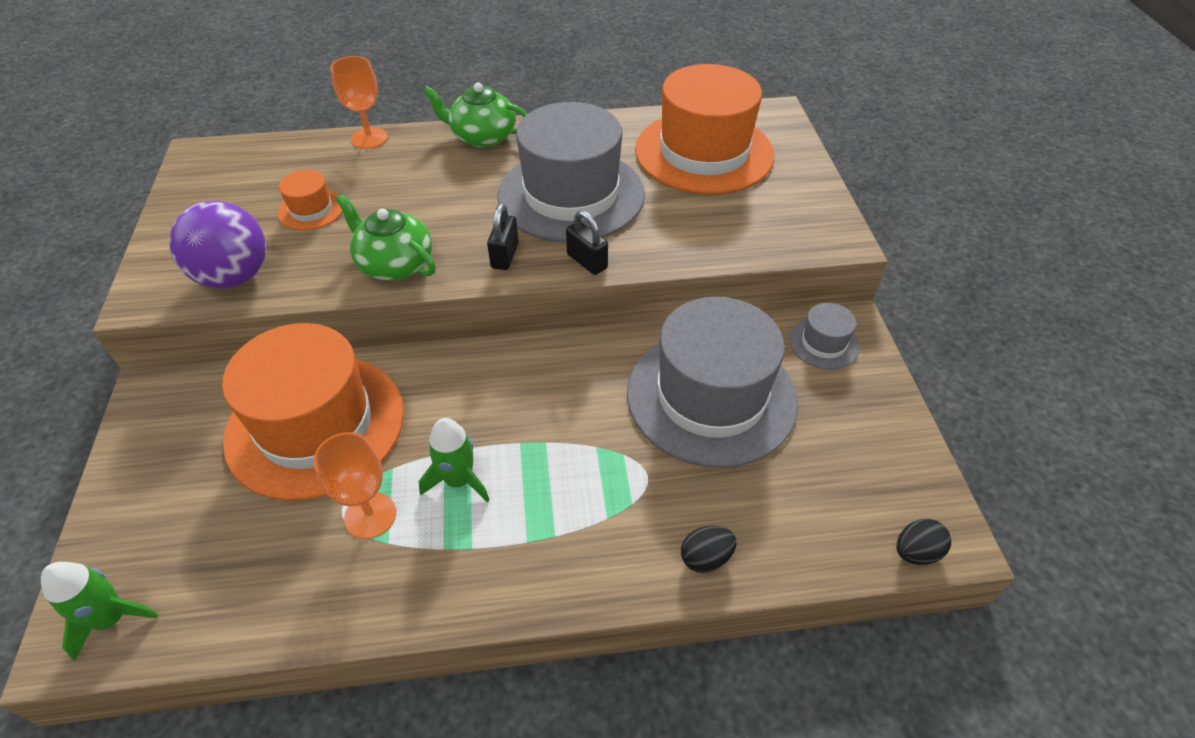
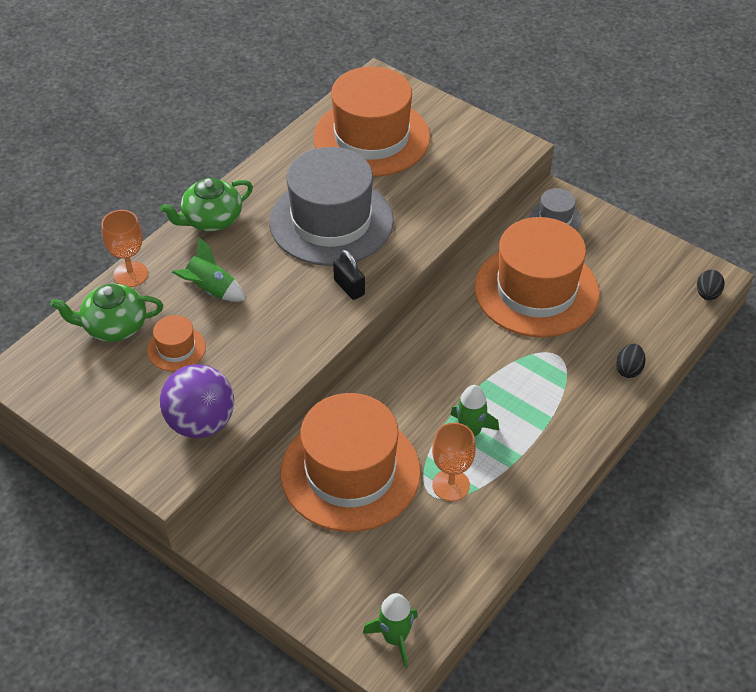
camera: 45 degrees left, 0 degrees up
green teapot [335,194,436,281] -> green teapot moved to [50,284,163,342]
black padlock [566,210,608,275] -> none
grey hat [627,297,798,468] -> orange hat [474,217,599,337]
none -> green rocket [172,237,246,302]

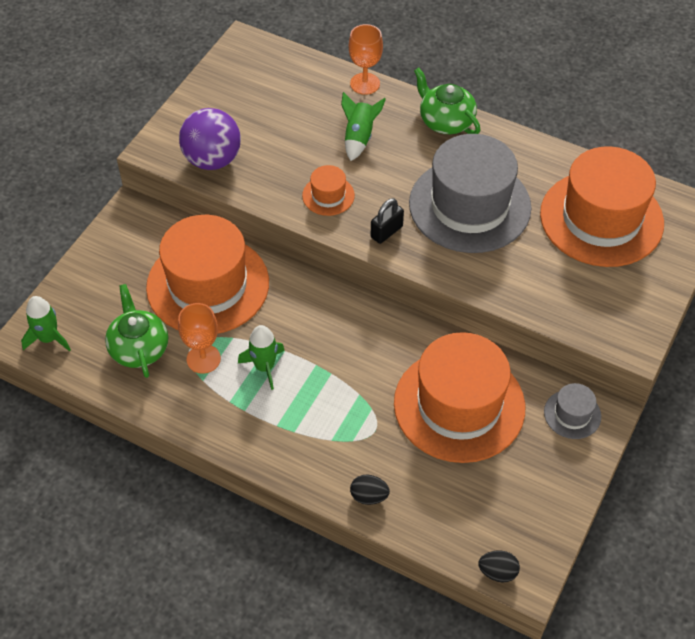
camera: 80 degrees right, 5 degrees up
green teapot [50,284,163,342] -> green teapot moved to [105,284,168,378]
orange hat [147,315,206,371] -> orange hat moved to [302,165,355,216]

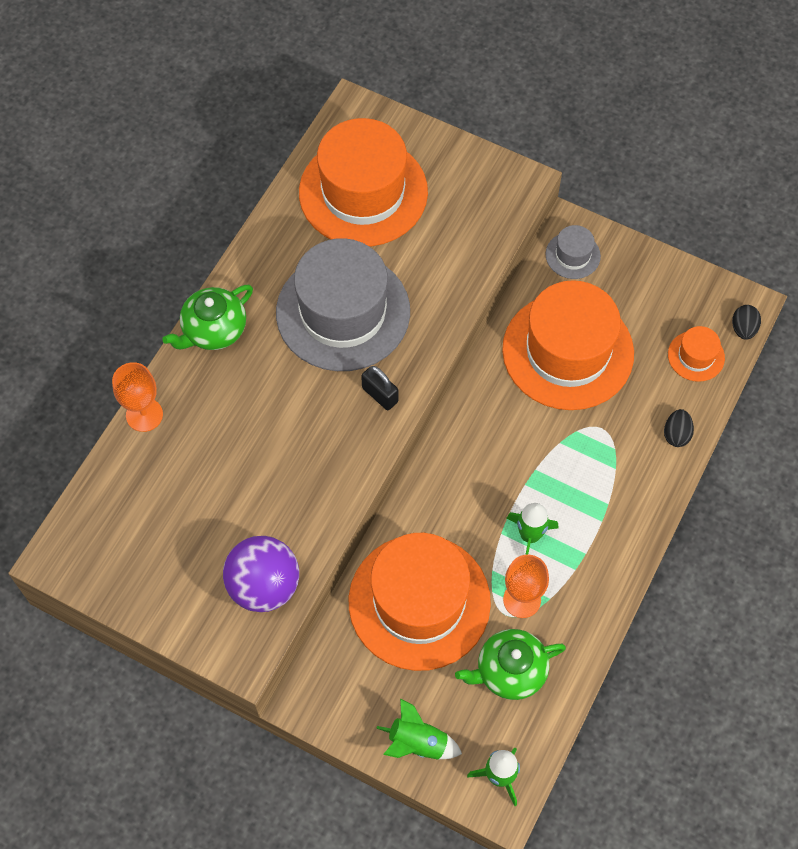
camera: 90 degrees left, 10 degrees up
orange hat [302,165,355,216] -> orange hat moved to [668,326,725,382]
green rocket [341,92,386,161] -> green rocket moved to [376,698,462,760]

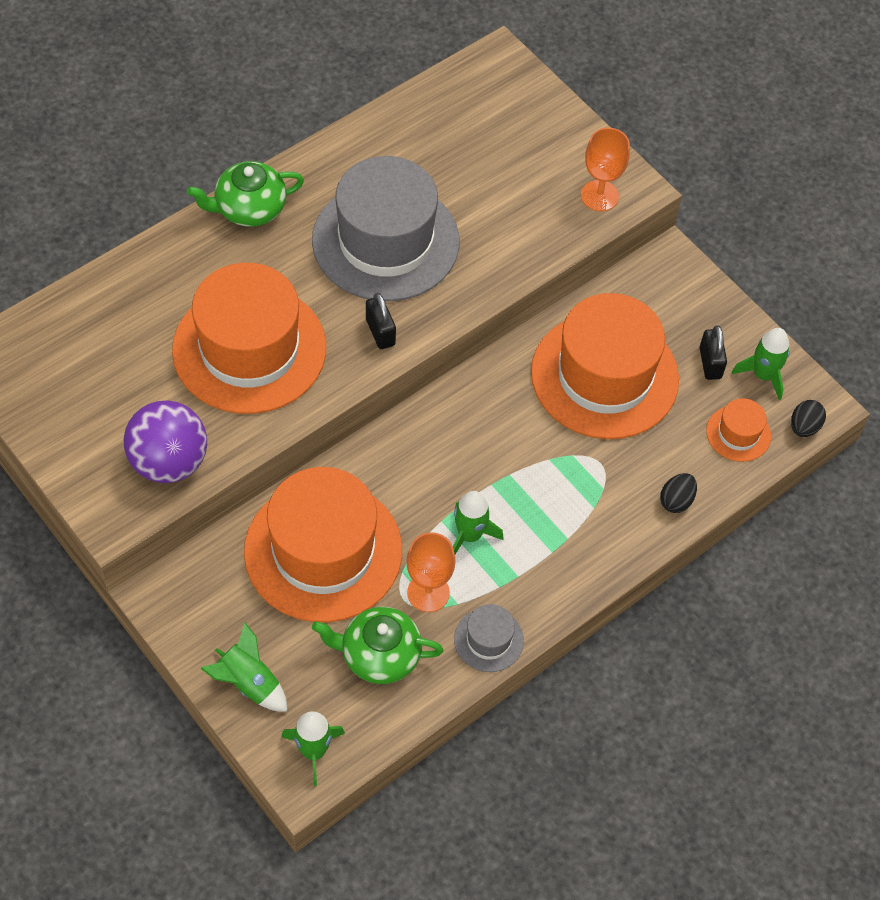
camera: 20 degrees right, 5 degrees down
orange goblet [112,362,163,432] -> orange goblet moved to [581,128,630,211]
orange hat [299,118,428,247] -> orange hat moved to [172,263,326,414]
grey hat [545,225,601,279] -> grey hat moved to [454,604,524,672]
none -> black padlock [700,325,727,380]
none -> green rocket [732,328,790,400]

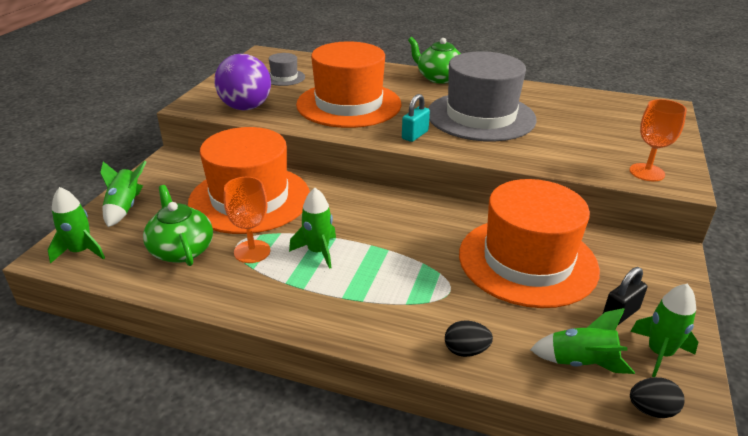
camera: 60 degrees right, 25 degrees down
black padlock [366,293,396,349] -> turquoise padlock [402,94,430,142]
grey hat [454,604,524,672] -> grey hat moved to [269,53,305,86]
orange hat [706,398,771,462] -> green rocket [530,308,635,374]

